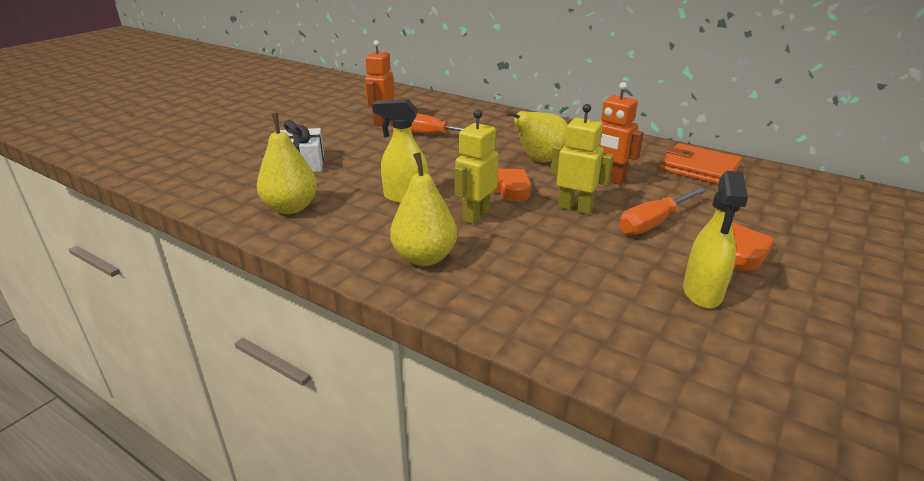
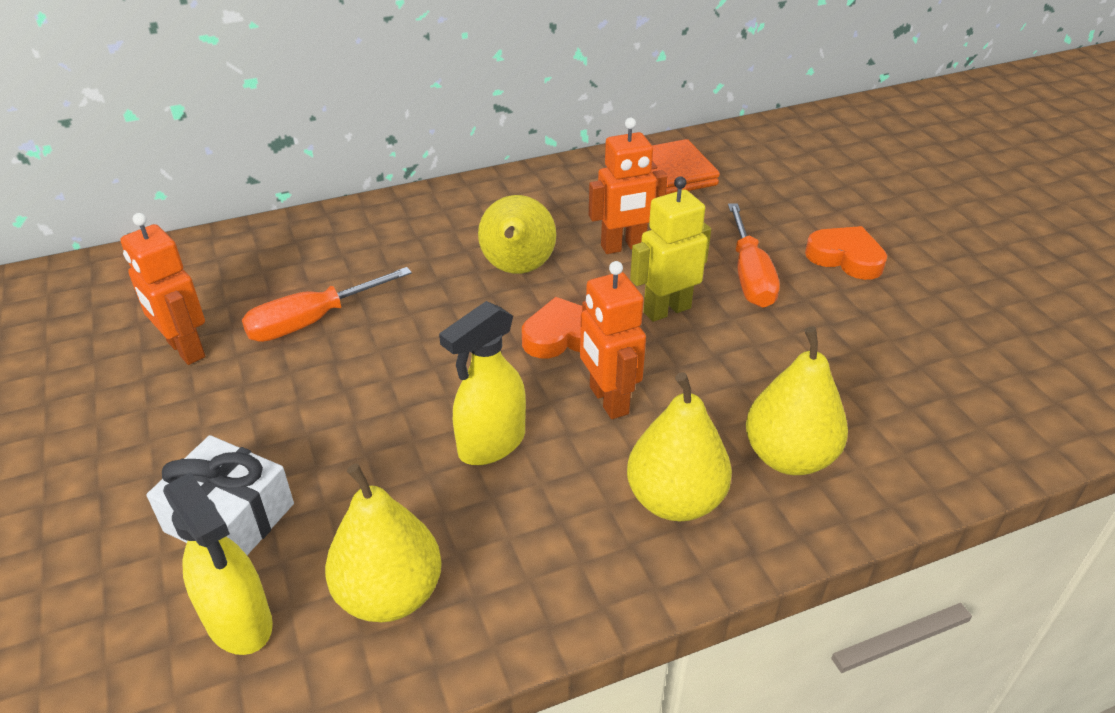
camera: 55 degrees left, 10 degrees up
yellow robot [455,110,498,224] -> orange robot [580,261,646,419]
yellow spray bottle [683,171,748,309] -> yellow spray bottle moved to [163,472,273,655]
none -> yellow pear [746,327,848,475]

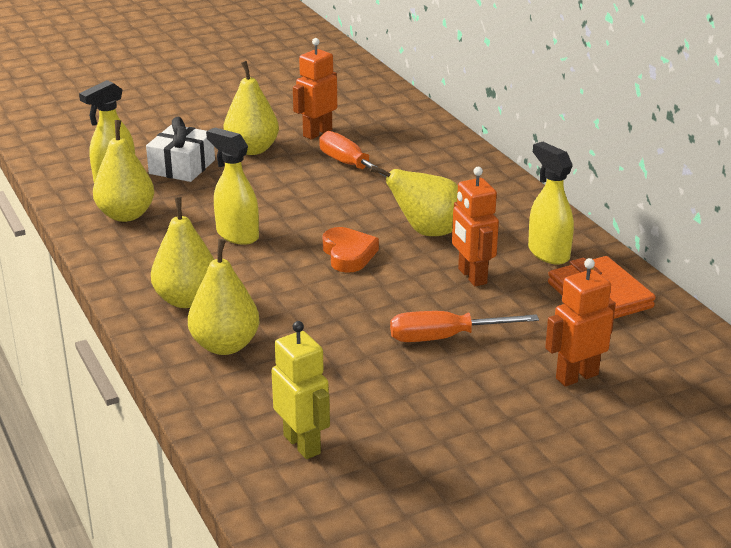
camera: 85 degrees right, 10 degrees down
orange robot [580,261,646,419] -> orange robot moved to [545,258,616,387]
yellow robot [630,176,711,322] -> yellow robot moved to [271,321,330,459]
orange heart [805,226,887,280] -> none
none -> yellow pear [224,61,279,155]
none -> yellow spray bottle [528,142,574,265]

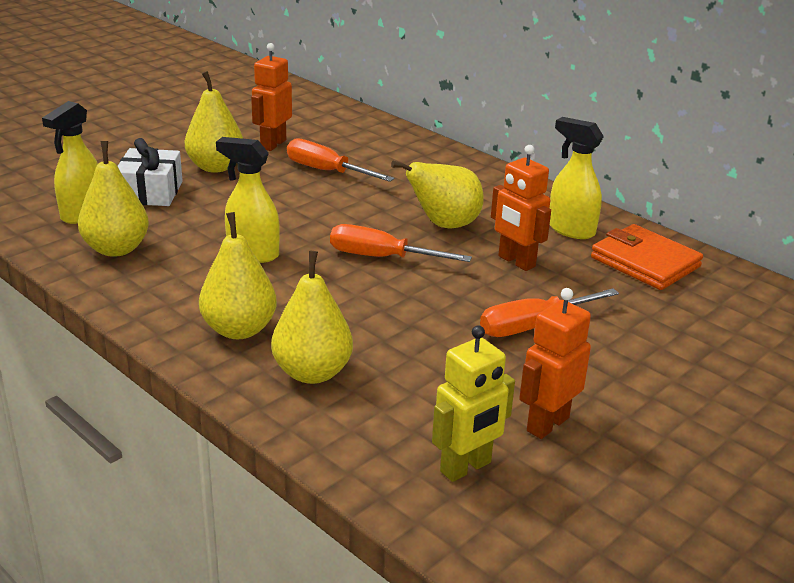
camera: 20 degrees left, 0 degrees up
yellow robot [271,321,330,459] -> yellow robot turned 105 degrees clockwise [432,325,515,482]
orange heart [323,227,379,273] -> orange screwdriver [330,224,472,262]
orange robot [545,258,616,387] -> orange robot moved to [519,288,591,439]

